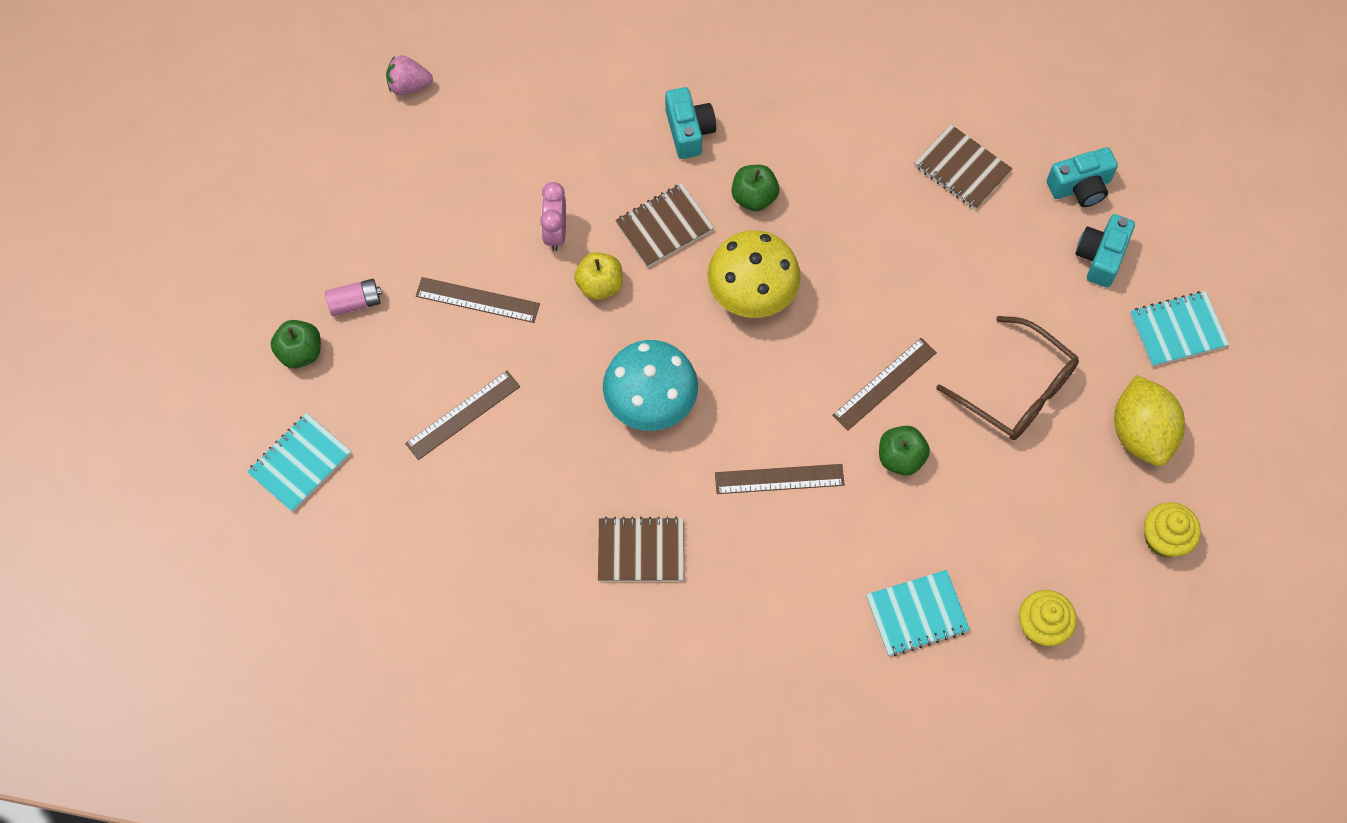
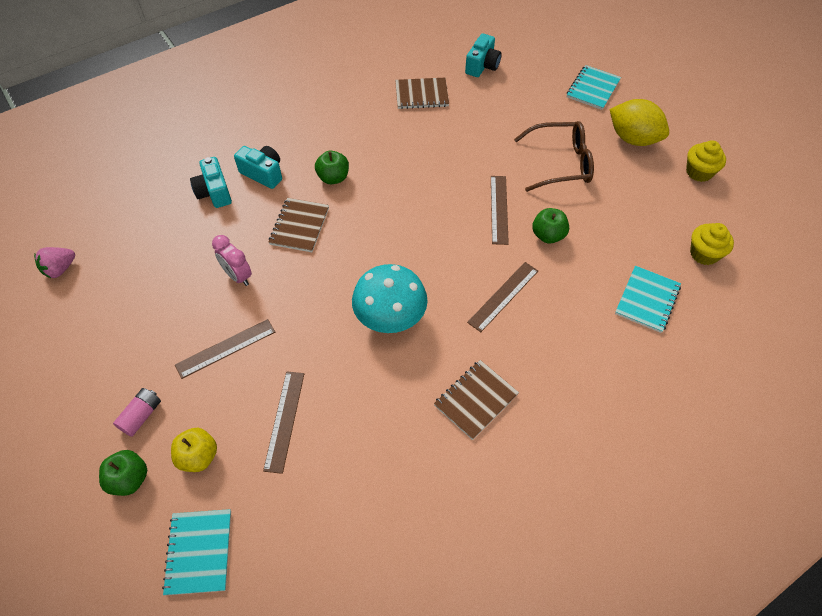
camera: 45 degrees left, 10 degrees down
yellow apple [574,252,623,300] -> yellow apple moved to [171,428,217,472]
yellow mushroom [708,230,801,318] -> none
turquoise camera [1076,214,1135,288] -> turquoise camera moved to [190,157,232,208]

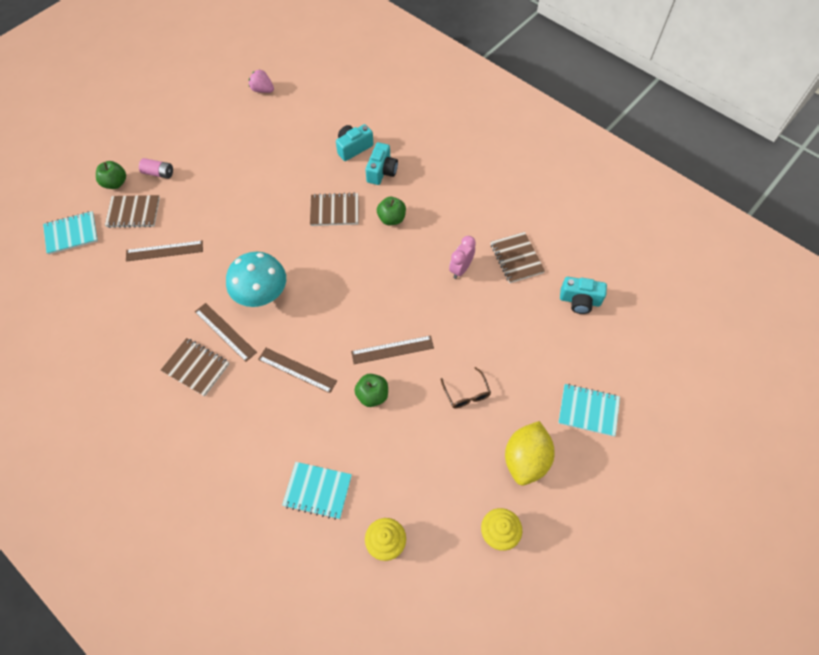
camera: 75 degrees right, 5 degrees up
yellow apple [171,428,217,472] -> brown notebook [105,195,160,228]
brown ruler [175,319,275,379] -> brown ruler moved to [195,303,257,362]
pink clock [212,235,252,286] -> pink clock moved to [449,236,476,279]
brown glasses [514,121,594,192] -> brown glasses [440,367,491,408], size x0.55

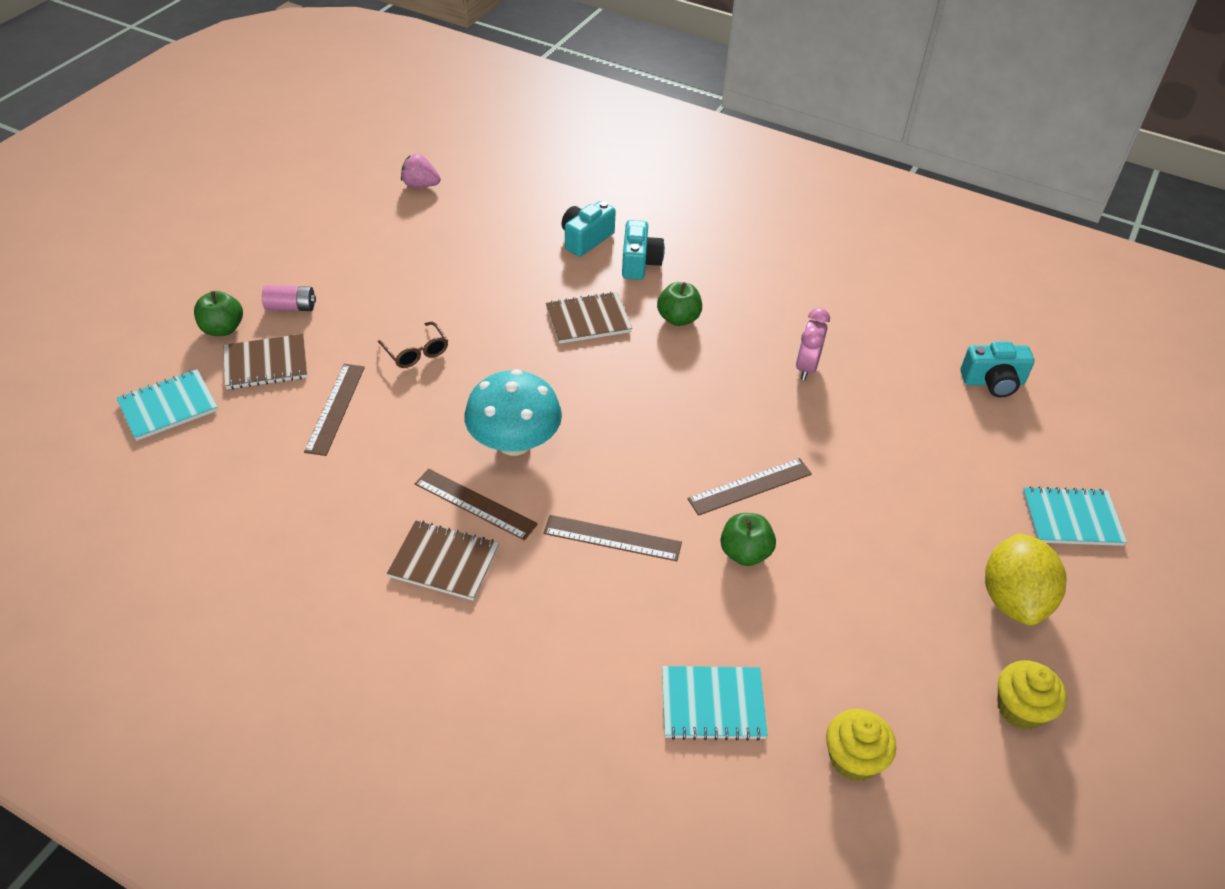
camera: 15 degrees left, 15 degrees down
brown ruler [126,241,203,261] -> brown ruler turned 60 degrees counterclockwise [304,364,365,456]
brown glasses [440,367,491,408] -> brown glasses moved to [378,322,448,368]
brown notebook [491,232,545,283] -> none

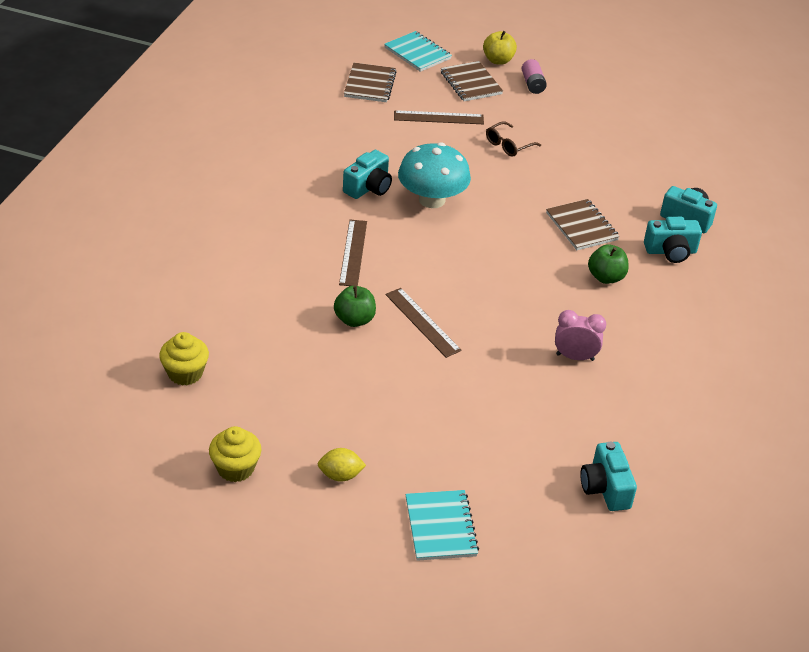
camera: 80 degrees right, 5 degrees down
green apple [194,291,243,336] -> yellow apple [483,31,517,65]
brown notebook [387,520,499,601] -> brown notebook moved to [344,63,396,102]
pink strawberry [401,154,441,188] -> none
brown ruler [415,469,538,541] -> turquoise camera [343,150,392,199]
turquoise notebook [662,666,768,741] -> none
yellow lemon [985,533,1067,625] -> yellow lemon [318,448,366,482], size x0.53

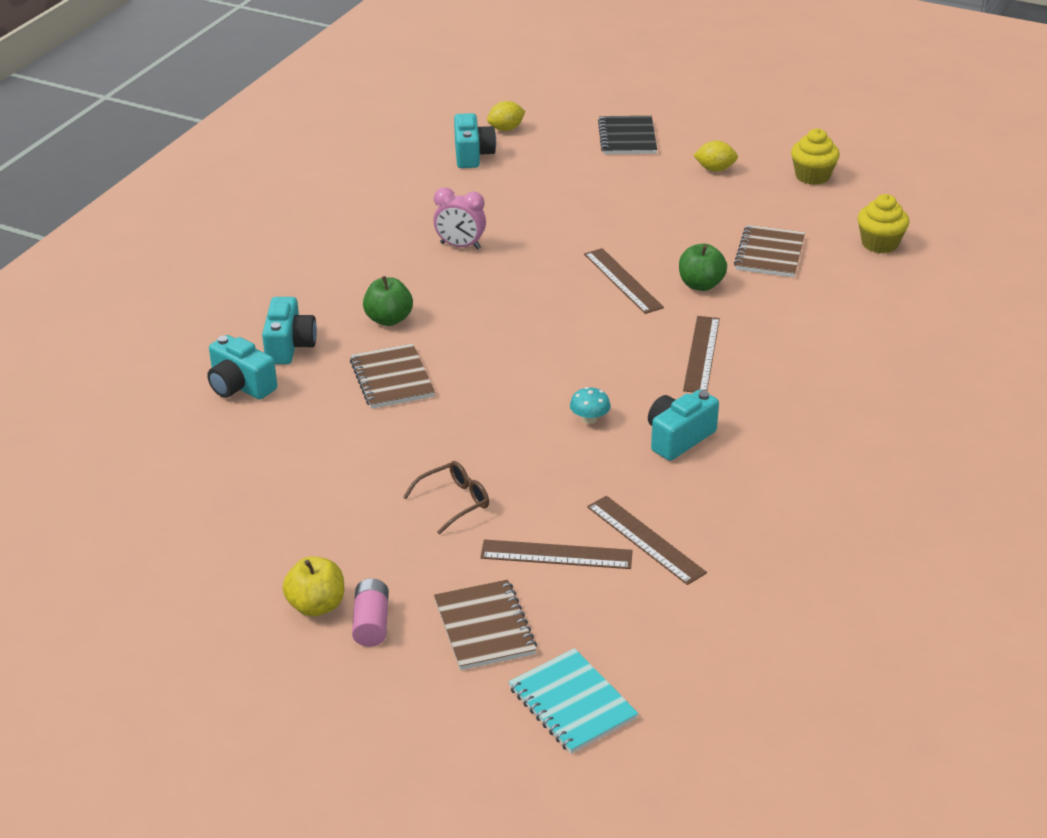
camera: 170 degrees left, 5 degrees down
brown notebook [344,63,396,102] -> brown notebook moved to [734,225,805,278]
turquoise mushroom [398,142,471,208] -> turquoise mushroom [570,387,611,424], size x0.40
turquoise notebook [406,490,479,561] -> black notebook [598,116,657,154]
yellow apple [483,31,517,65] -> yellow apple moved to [283,557,344,617]
turquoise camera [644,217,702,263] -> turquoise camera turned 90 degrees clockwise [262,297,317,364]
none -> yellow lemon [487,101,526,131]
none -> brown ruler [587,496,707,585]

